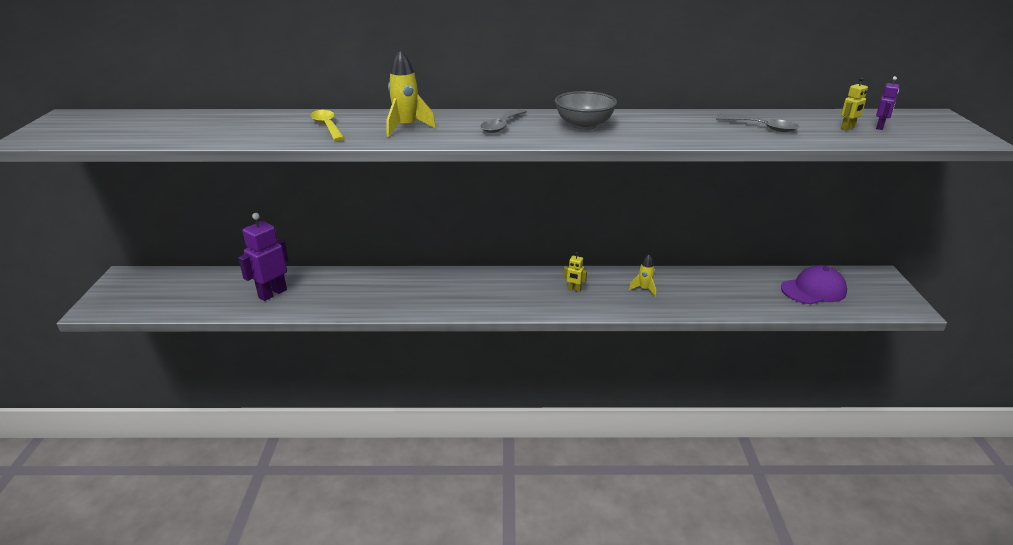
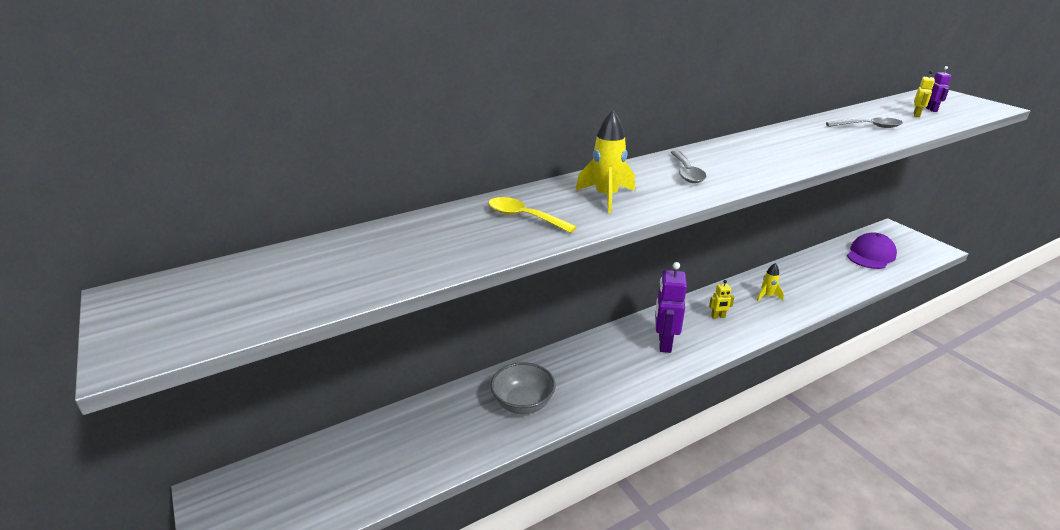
camera: 30 degrees left, 0 degrees up
purple robot [238,213,288,301] -> purple robot moved to [655,262,687,353]
grey bowl [555,91,617,130] -> grey bowl moved to [490,362,556,414]

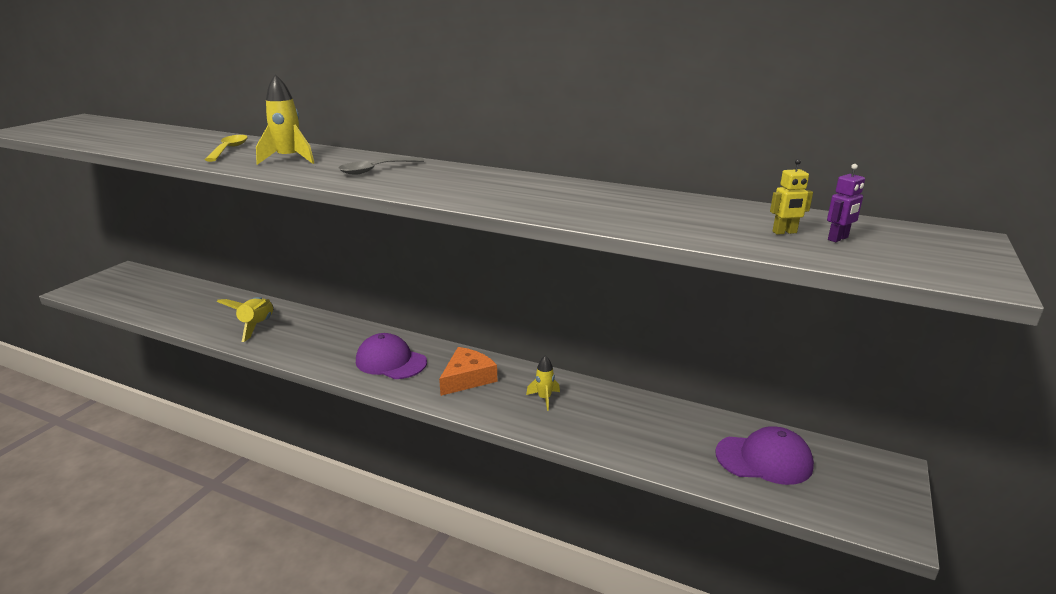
camera: 55 degrees right, 5 degrees down
grey bowl [490,362,556,414] -> yellow rocket [217,297,273,342]
purple robot [655,262,687,353] -> purple cap [356,333,427,379]
yellow robot [709,280,734,319] -> orange cheese [439,347,497,396]
grey spoon [826,117,903,128] -> none

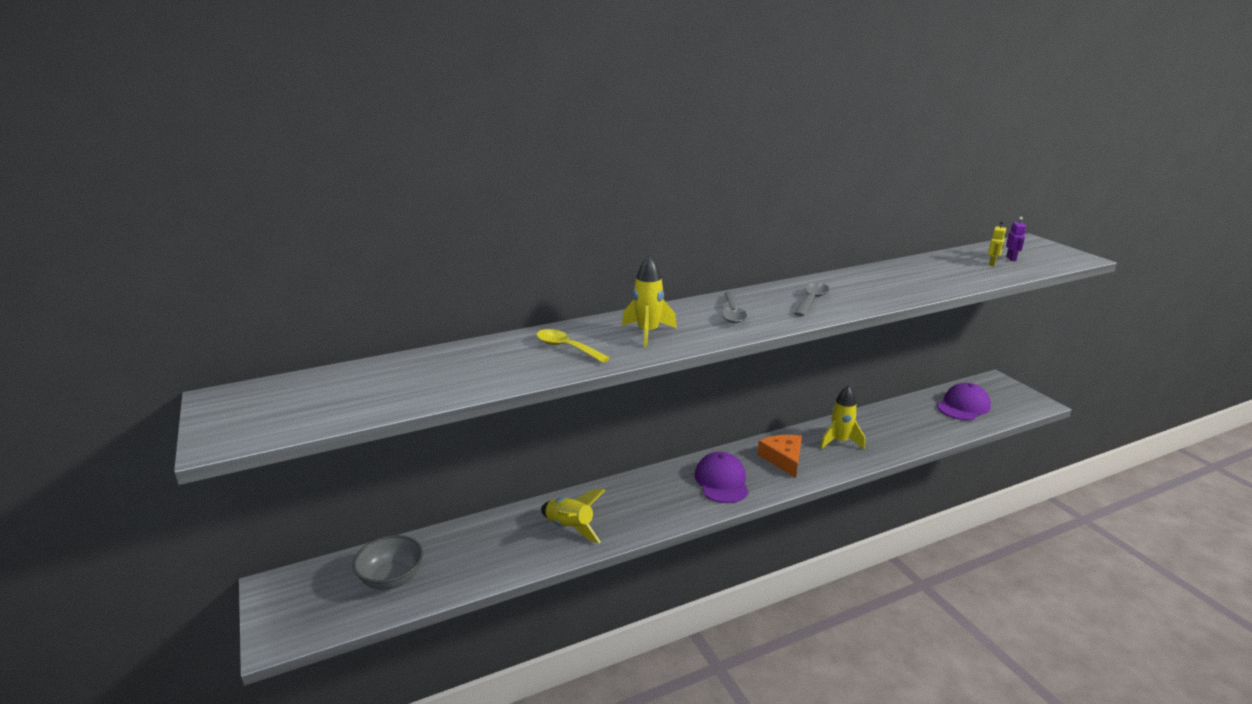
camera: 50 degrees left, 0 degrees up
purple cap [356,333,427,379] -> purple cap turned 105 degrees clockwise [695,452,749,503]
yellow rocket [526,356,560,411] -> yellow rocket [820,385,865,450], size x1.61
none -> grey bowl [353,535,423,590]
none -> grey spoon [794,283,829,316]

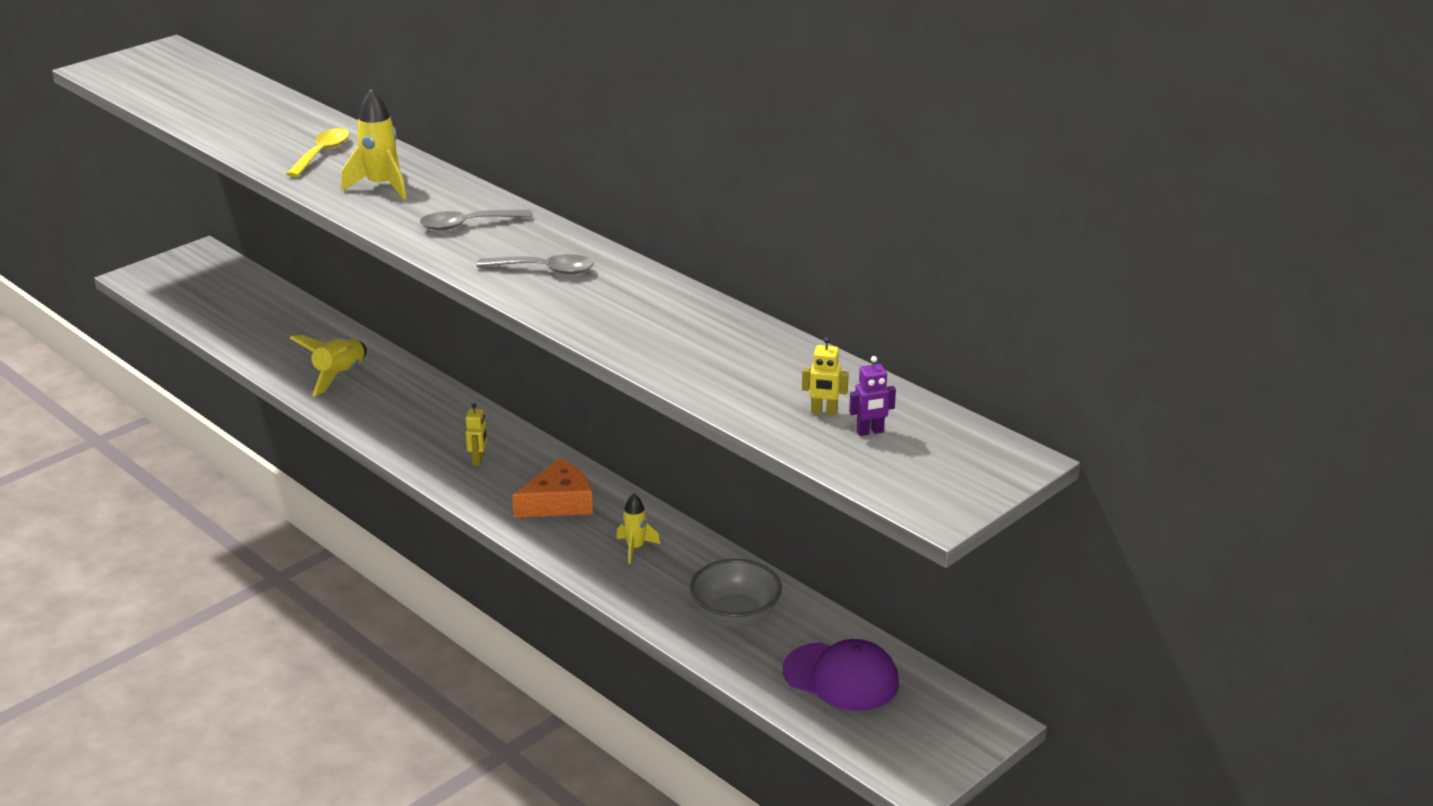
camera: 70 degrees right, 5 degrees up
grey bowl [353,535,423,590] -> grey bowl moved to [690,559,782,628]
purple cap [695,452,749,503] -> yellow robot [466,403,487,466]
yellow rocket [820,385,865,450] -> yellow rocket [616,494,660,564], size x0.62

